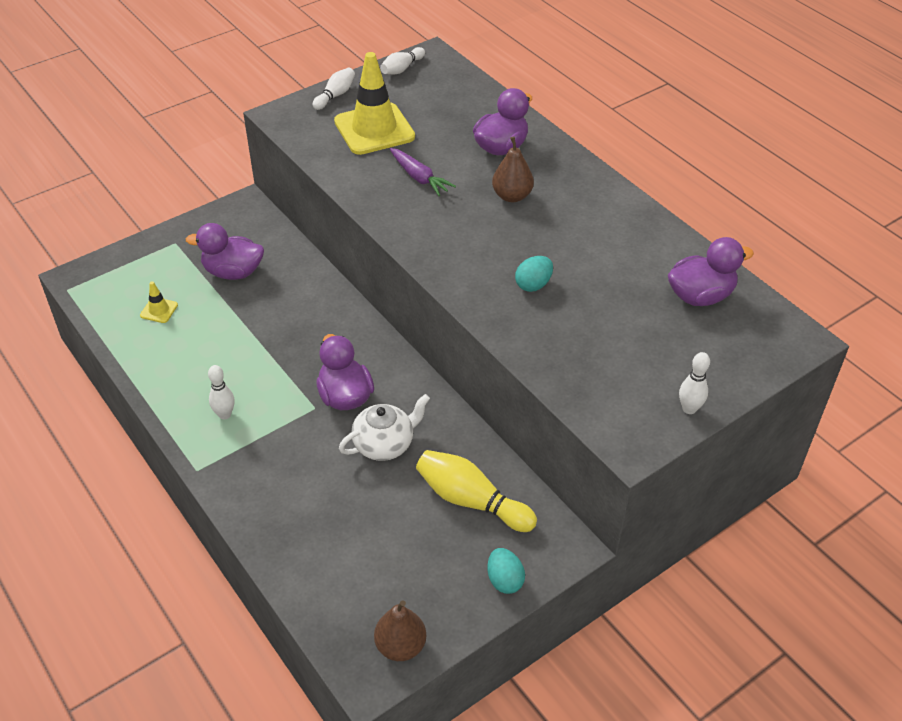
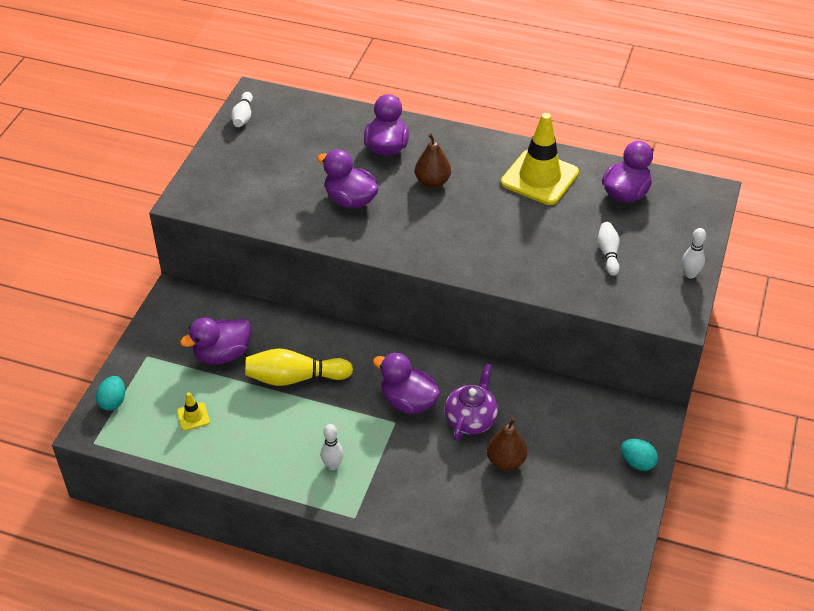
camera: 35 degrees left, 0 degrees up
white bowling pin [313,68,355,110] -> white bowling pin moved to [598,222,620,276]
yellow traffic cone [334,52,415,155] -> yellow traffic cone moved to [501,113,579,205]
white teapot [339,394,430,461] -> purple teapot [445,363,498,441]
brown pear [374,600,426,661] -> brown pear moved to [487,418,527,470]
purple carrot [390,148,456,196] -> purple duck [317,149,379,209]
yellow bowling pin [416,450,537,532] -> yellow bowling pin moved to [245,348,353,386]
turquoise egg [515,256,553,292] -> turquoise egg moved to [96,376,125,411]

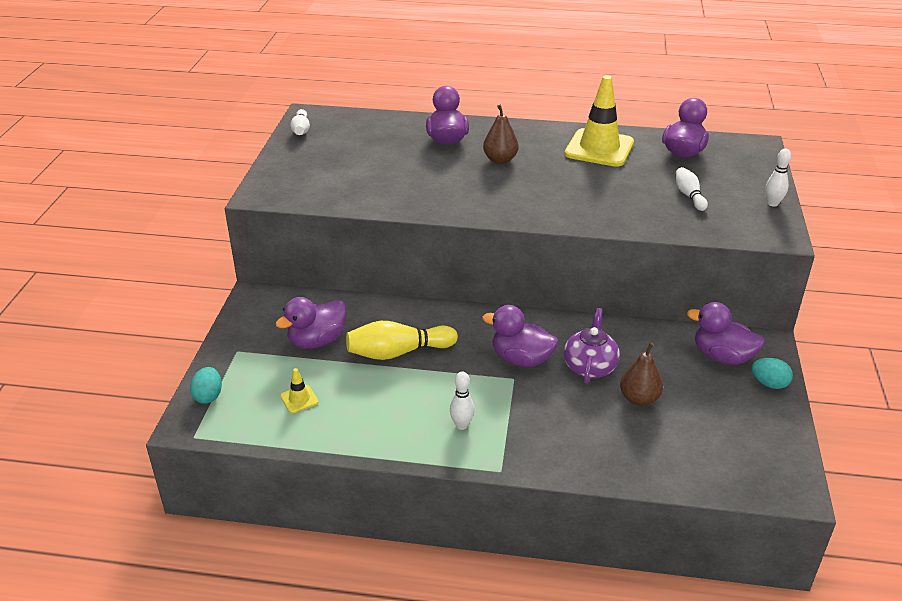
camera: 10 degrees left, 10 degrees down
purple duck [317,149,379,209] -> purple duck moved to [687,302,765,365]

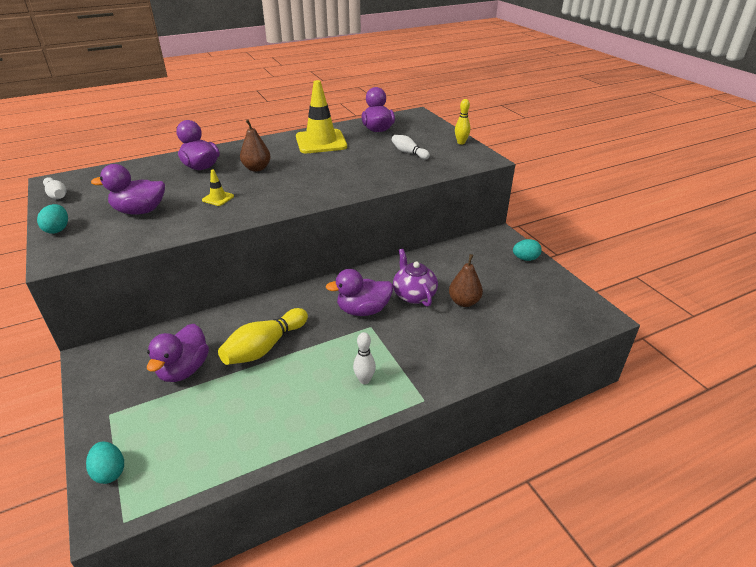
camera: 35 degrees left, 0 degrees up
yellow traffic cone [280,368,319,413] -> yellow traffic cone moved to [202,170,234,206]
purple duck [687,302,765,365] -> purple duck moved to [91,164,165,215]
white bowling pin [766,148,791,207] -> yellow bowling pin [455,99,470,144]
none -> turquoise egg [37,204,68,234]

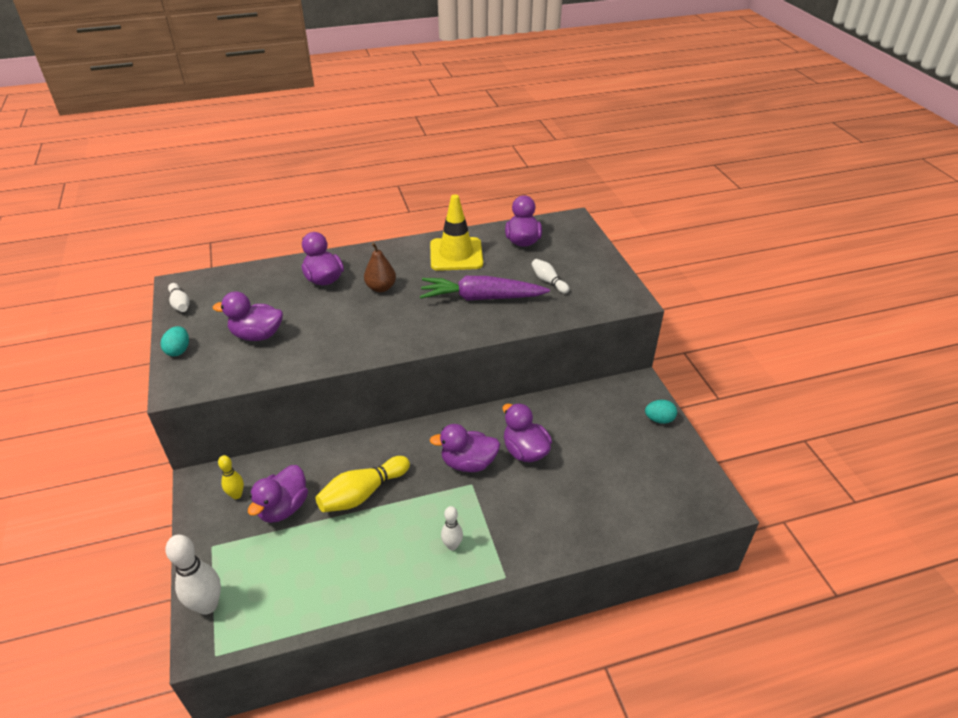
camera: 10 degrees right, 5 degrees up
turquoise egg [86,442,124,484] -> white bowling pin [165,535,221,615]
yellow traffic cone [202,170,234,206] -> none
purple teapot [393,249,438,307] -> purple duck [503,403,552,462]
brown pear [449,254,483,307] -> none
yellow bowling pin [455,99,470,144] -> yellow bowling pin moved to [218,455,244,499]
none -> purple carrot [420,276,550,301]

